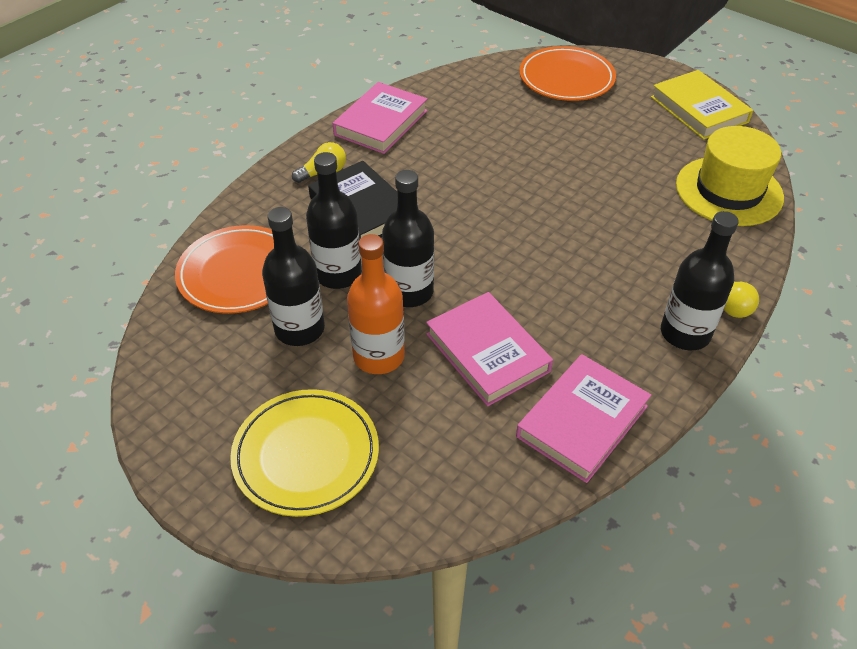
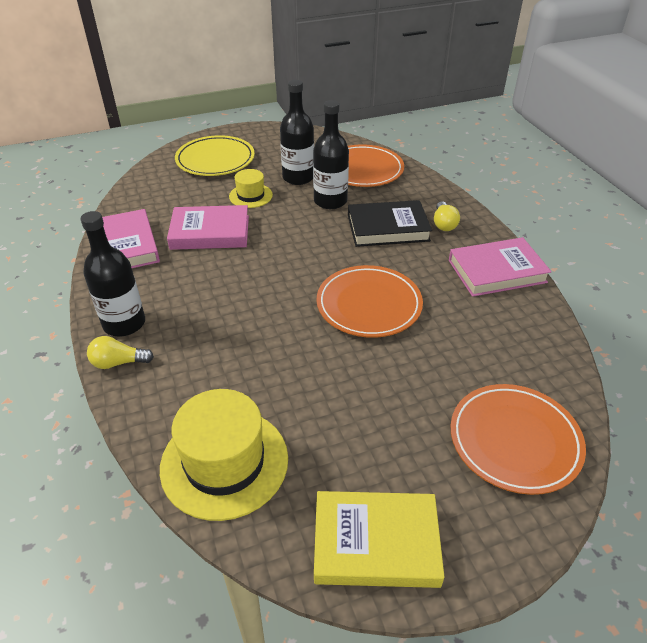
camera: 120 degrees right, 5 degrees down
pink book [333,82,427,154] -> pink book turned 75 degrees counterclockwise [449,237,552,297]
orange bottle [347,234,405,374] -> yellow hat [229,169,273,208]
black bottle [382,170,434,307] -> none
none -> orange plate [317,265,423,338]

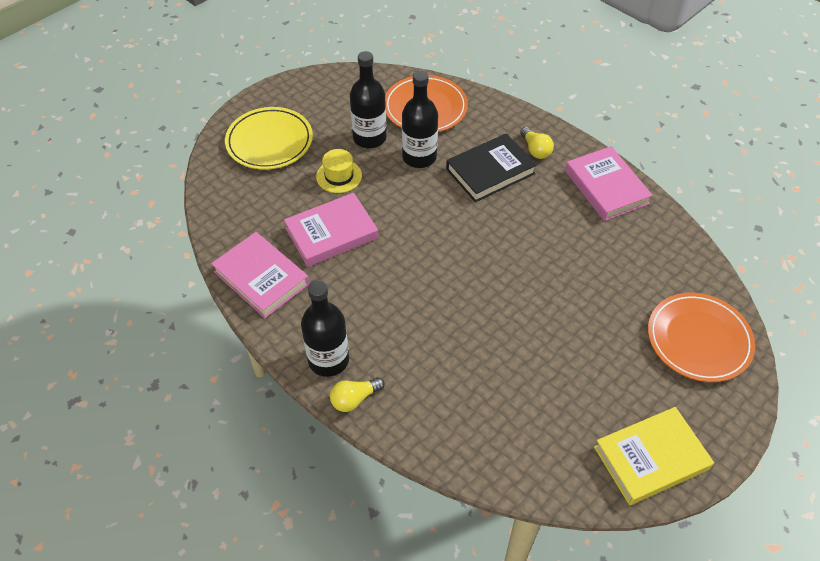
camera: 25 degrees left, 10 degrees up
yellow hat [160,389,288,521] -> none
orange plate [317,265,423,338] -> none
pink book [449,237,552,297] -> pink book turned 75 degrees counterclockwise [565,146,653,221]

